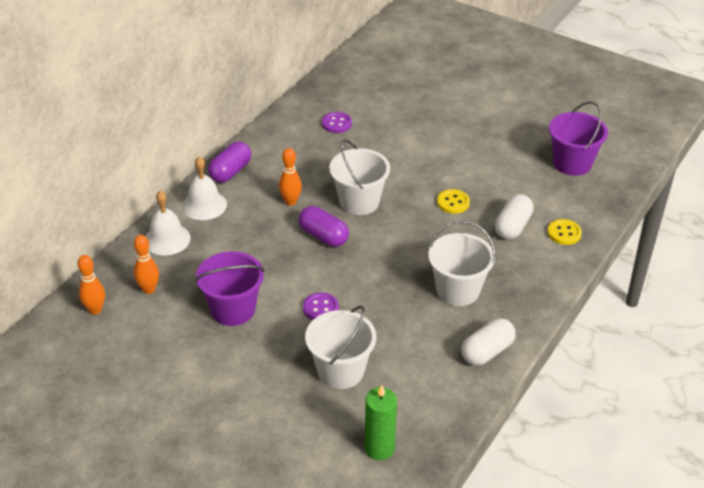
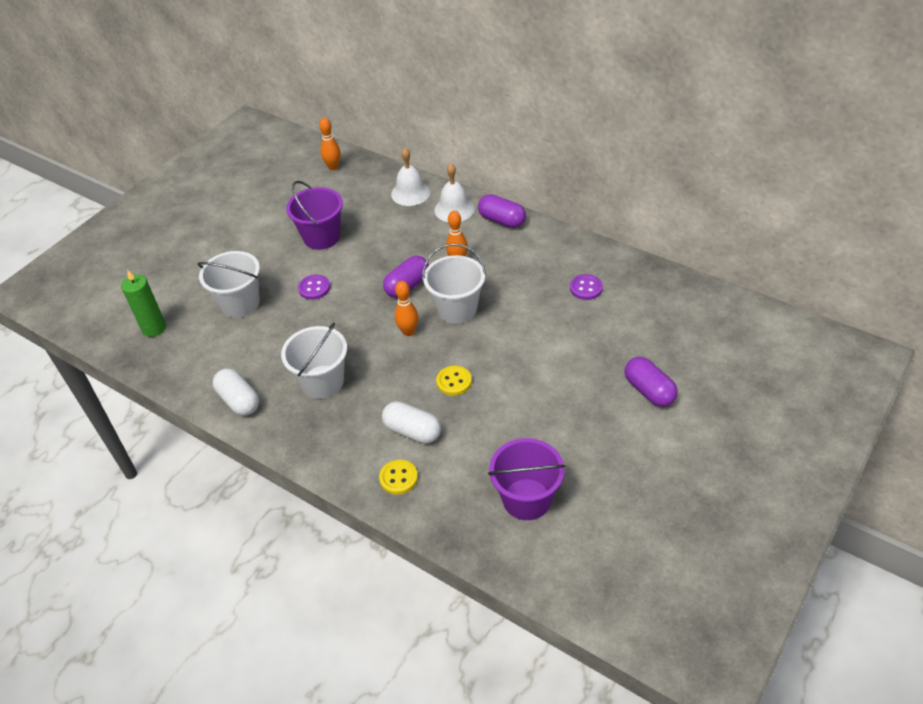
camera: 95 degrees right, 5 degrees up
orange bowling pin [134,235,159,294] -> orange bowling pin moved to [395,281,418,336]
none -> purple capsule [625,357,678,407]

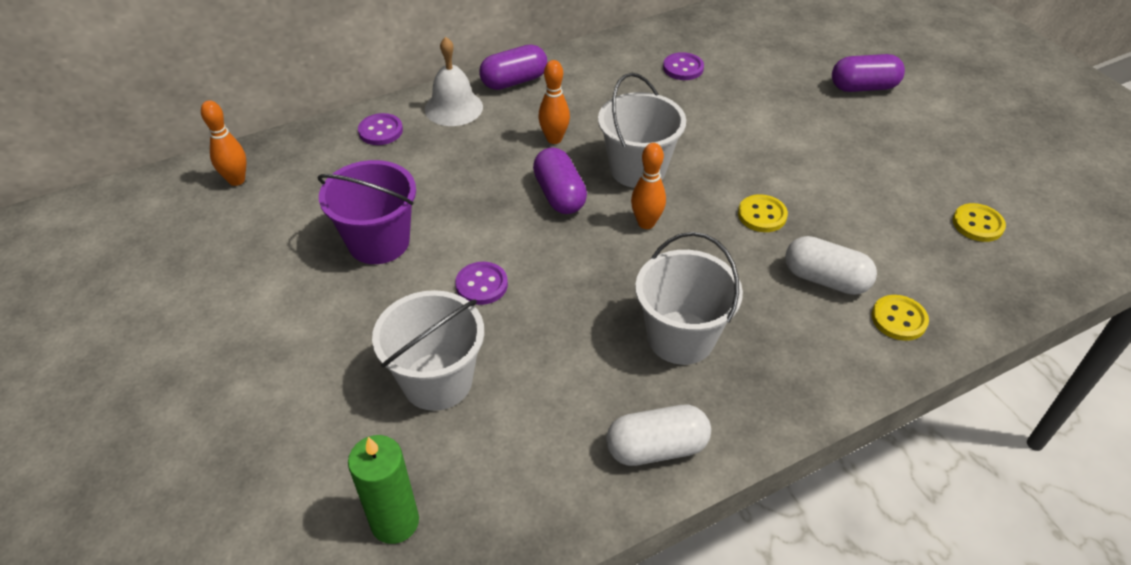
camera: 65 degrees left, 0 degrees up
white capsule [382,401,441,444] -> white capsule turned 60 degrees clockwise [785,236,877,295]
white bell [391,148,430,206] -> purple button [358,113,403,145]
purple bucket [488,438,565,520] -> yellow button [953,203,1006,242]

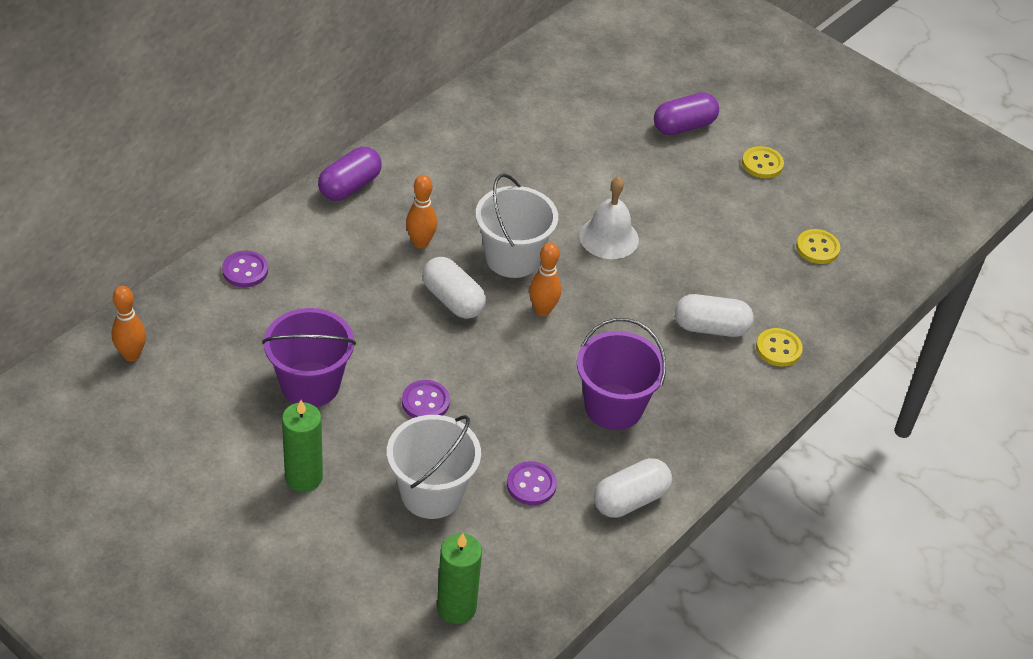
camera: 25 degrees left, 0 degrees up
white bell [425,37,483,126] -> white bell moved to [579,177,639,259]
purple capsule [533,148,587,214] -> white capsule [422,257,486,319]
white bucket [635,232,743,365] -> purple bucket [577,318,666,430]
purple button [663,52,704,80] -> purple button moved to [507,461,557,505]
yellow button [738,194,788,232] -> yellow button moved to [742,146,784,178]
none -> green candle [282,400,323,492]

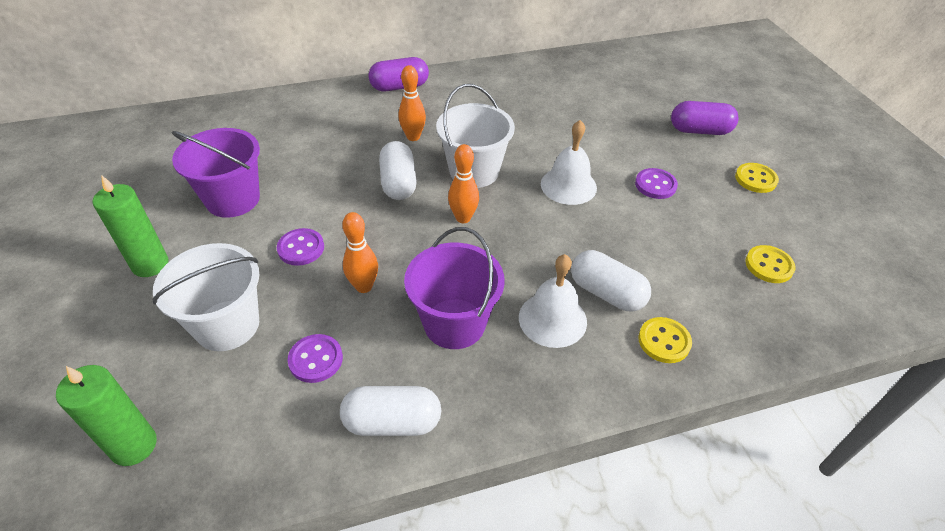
camera: 35 degrees right, 0 degrees up
orange bowling pin [111,286,146,362] -> orange bowling pin moved to [342,212,378,293]
purple button [222,251,268,287] -> purple button moved to [635,168,678,199]
none -> white bell [519,254,587,348]

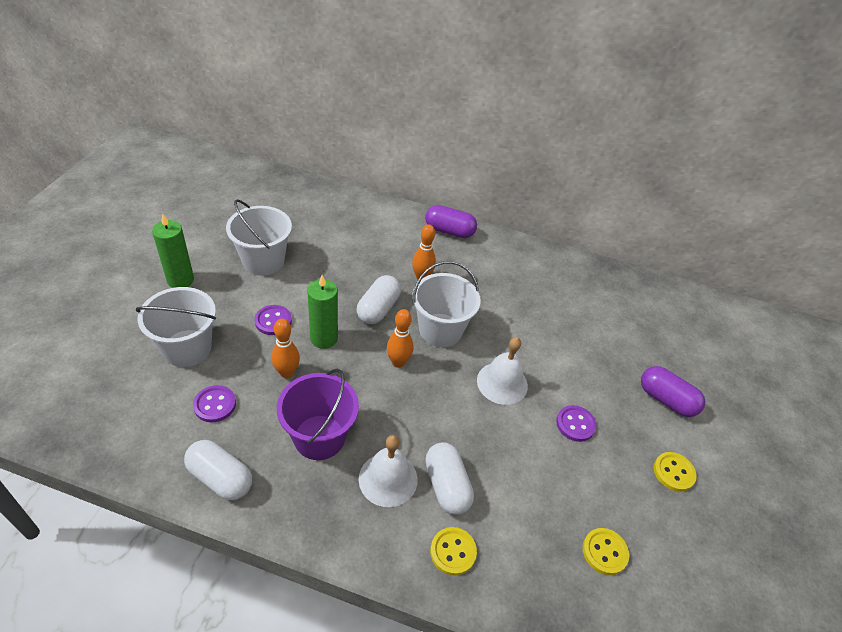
camera: 30 degrees right, 0 degrees up
green candle [56,365,157,466] -> green candle moved to [307,275,338,349]
purple bucket [172,128,260,218] -> white bucket [226,199,292,276]

